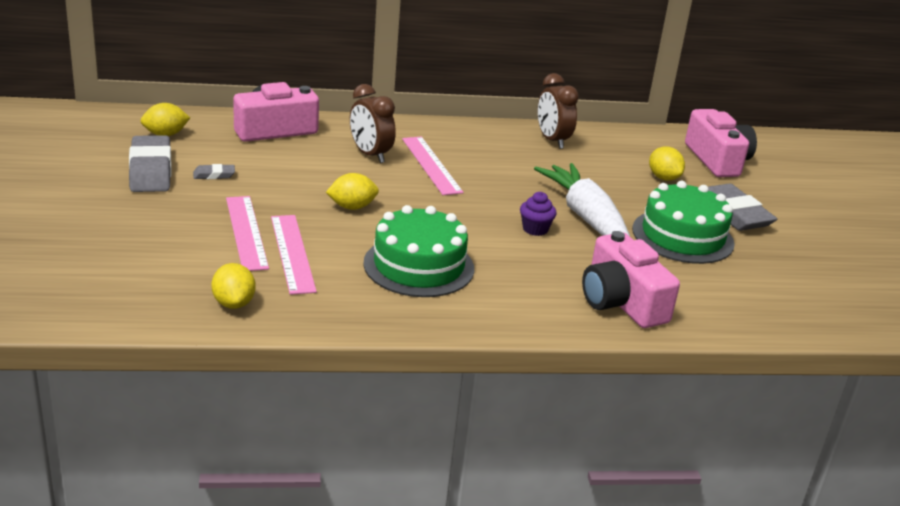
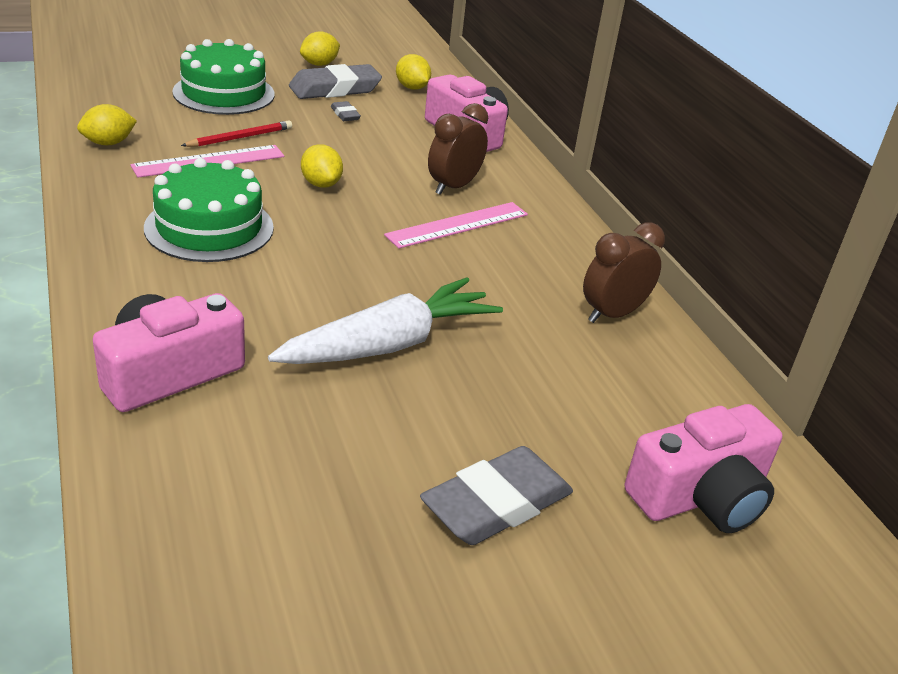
camera: 75 degrees right, 5 degrees up
pink ruler [226,196,269,271] -> red pencil [181,120,292,147]
purple cupcake [520,192,556,236] -> none
green cake [632,181,734,264] -> green cake moved to [172,39,275,115]
yellow lemon [649,147,685,181] -> yellow lemon moved to [300,31,340,66]

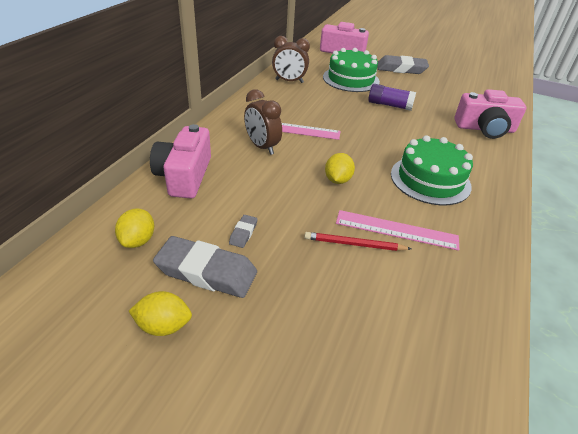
camera: 135 degrees left, 5 degrees up
yellow lemon [77,104,137,145] -> none
green cake [172,39,275,115] -> green cake moved to [323,48,380,92]
white carrot [268,277,503,364] -> purple glue stick [368,84,416,111]
brown clock [428,103,488,195] -> brown clock turned 60 degrees clockwise [244,89,282,155]

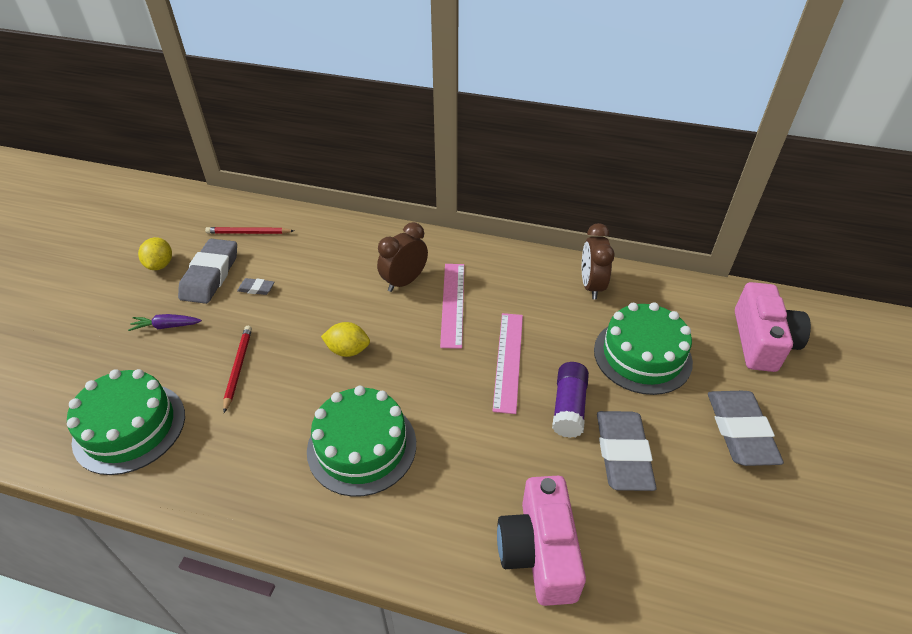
camera: 85 degrees right, 5 degrees up
yellow lemon [115,209,154,248] -> red pencil [205,227,294,234]
pink camera [150,124,211,198] -> none
pink ruler [336,210,459,251] -> pink ruler moved to [492,313,523,414]
none -> green cake [67,369,185,475]
none -> purple carrot [128,314,202,331]
none -> grey eraser [597,411,657,491]

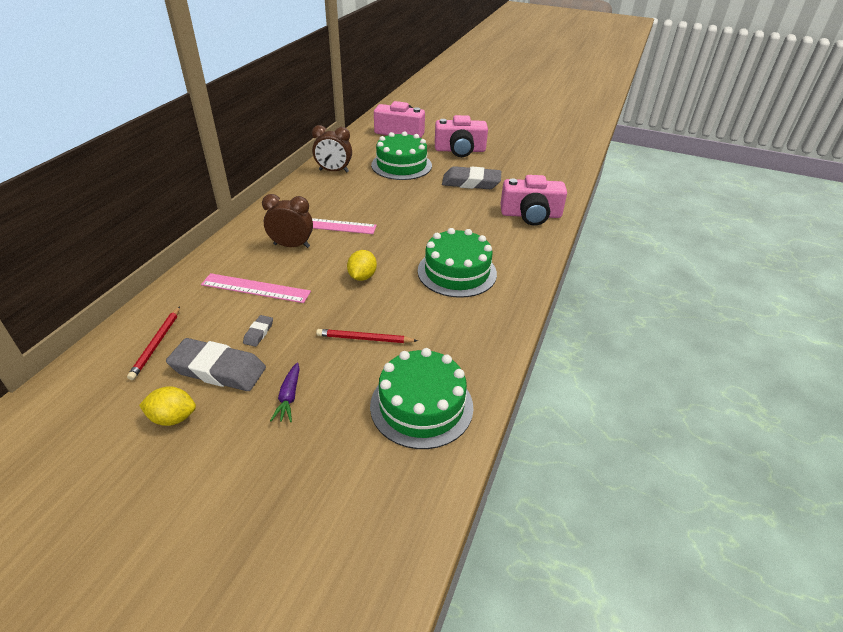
camera: 85 degrees left, 5 degrees down
brown clock [377,222,428,292] -> brown clock turned 135 degrees clockwise [262,194,313,248]
pink ruler [492,313,523,414] -> pink ruler moved to [201,273,311,303]
purple glue stick [552,362,589,438] -> none
grey eraser [708,391,784,466] -> pink camera [435,115,488,157]

